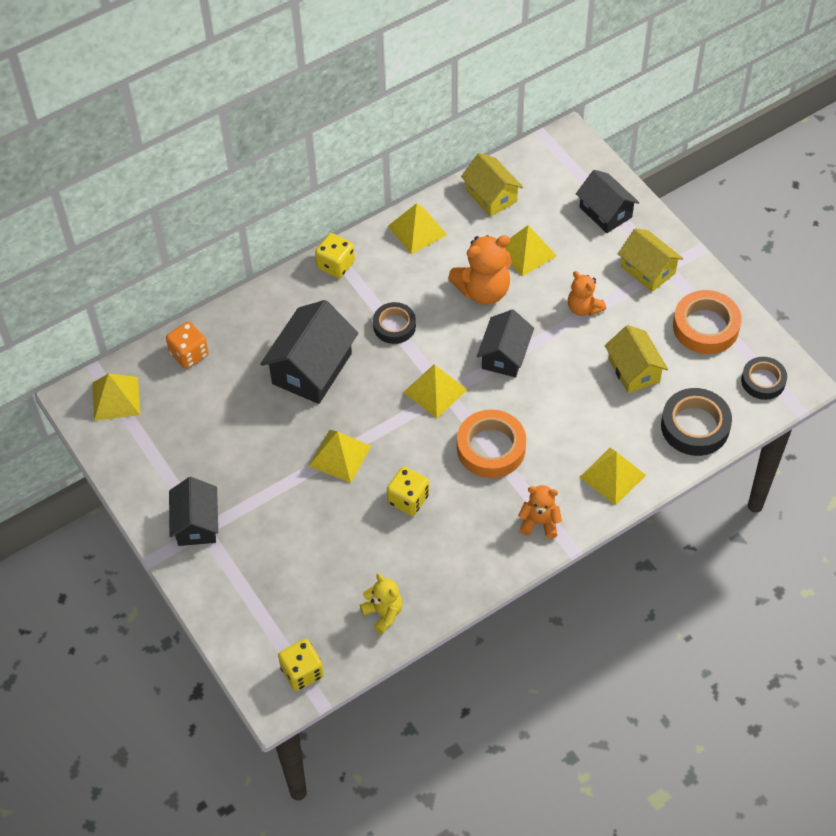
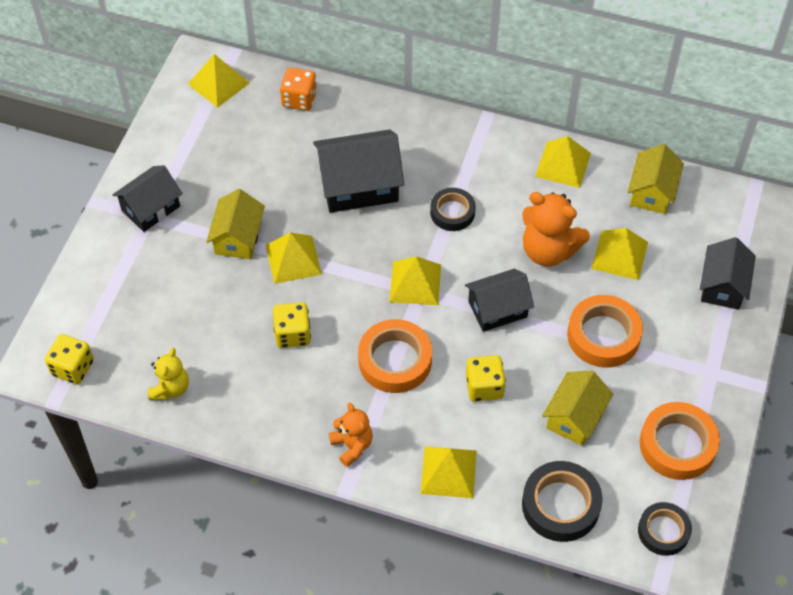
camera: 50 degrees right, 0 degrees up
yellow dice [315,233,355,278] -> yellow dice moved to [466,355,506,402]
orange teddy bear [568,271,606,316] -> orange tape [567,295,643,368]
yellow house [618,228,683,292] -> yellow house moved to [206,189,265,259]

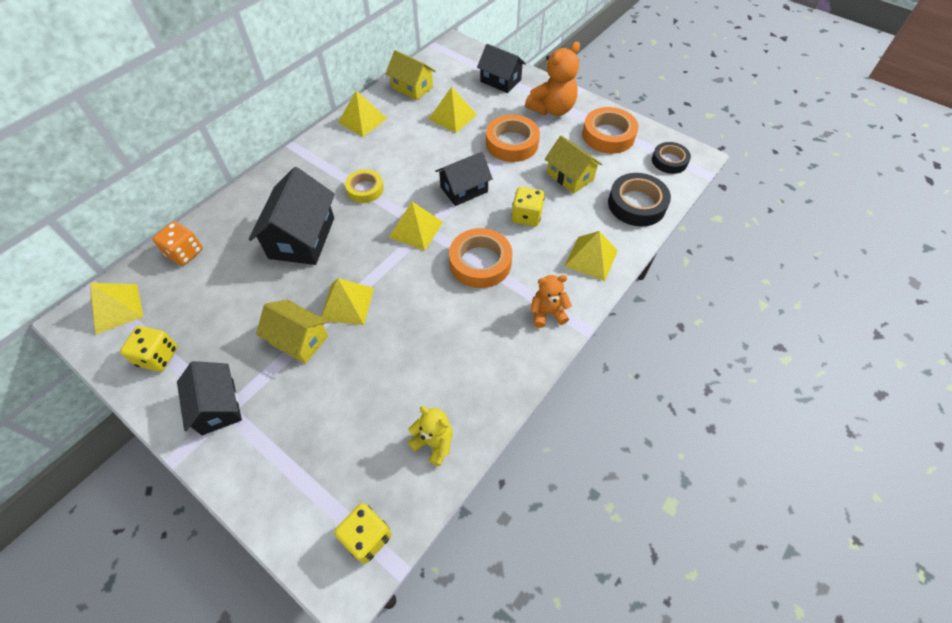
camera: 70 degrees left, 0 degrees up
yellow dice [273,302,311,348] -> yellow dice moved to [120,326,177,372]
black tape [430,188,475,231] -> yellow tape [345,169,384,203]
black house [465,269,534,332] -> black house turned 60 degrees clockwise [435,152,493,206]
orange teddy bear [522,192,590,266] -> orange teddy bear moved to [525,42,580,116]

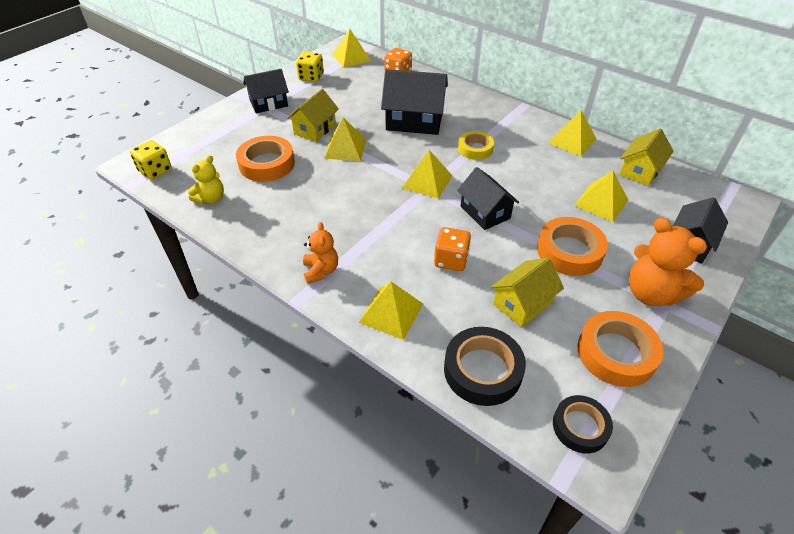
camera: 90 degrees right, 10 degrees down
orange tape [449,228,512,288] -> orange tape moved to [236,136,295,182]
yellow dice [512,187,545,227] -> orange dice [434,227,471,271]

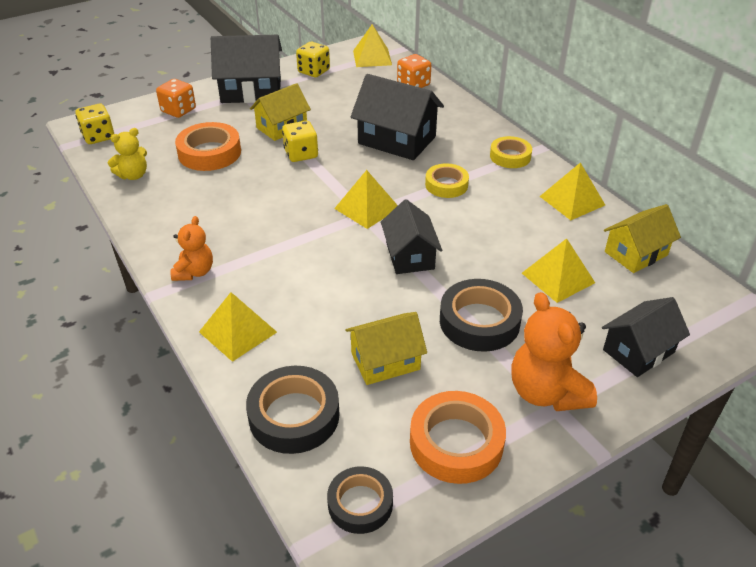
camera: 20 degrees right, 5 degrees down
black house [244,69,289,113] -> black house [211,35,282,103], size x1.52
yellow pyramid [324,118,366,161] -> yellow dice [282,121,318,162]
orange dice [434,227,471,271] -> orange dice moved to [156,79,196,118]
orange tape [537,217,608,276] -> black tape [440,279,523,352]
none -> yellow tape [490,136,532,168]

